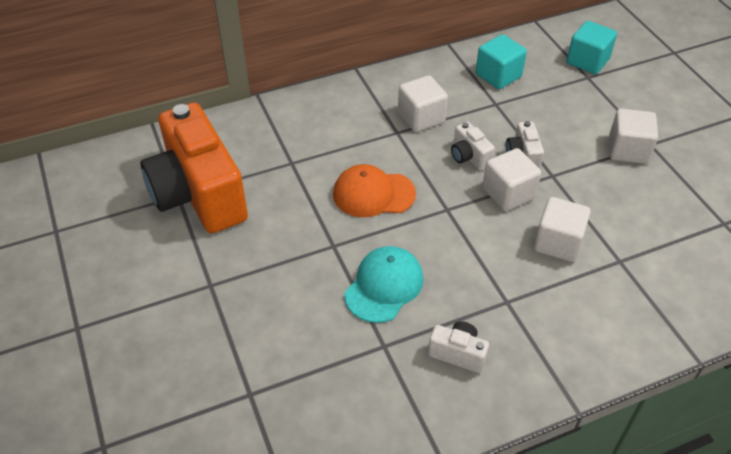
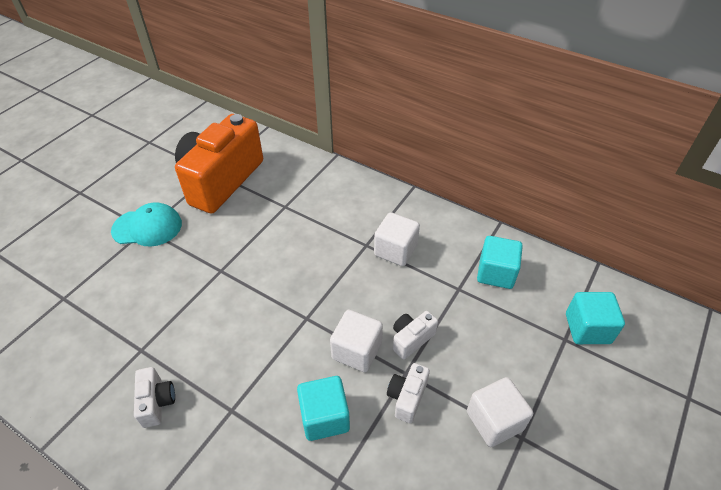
camera: 55 degrees right, 0 degrees up
orange cap [333,164,416,217] -> none
turquoise cap [344,246,424,323] -> turquoise cap moved to [111,202,182,246]
white camera [451,122,495,171] -> white camera moved to [387,363,430,423]
white cube [534,197,591,262] -> turquoise cube [297,376,350,441]

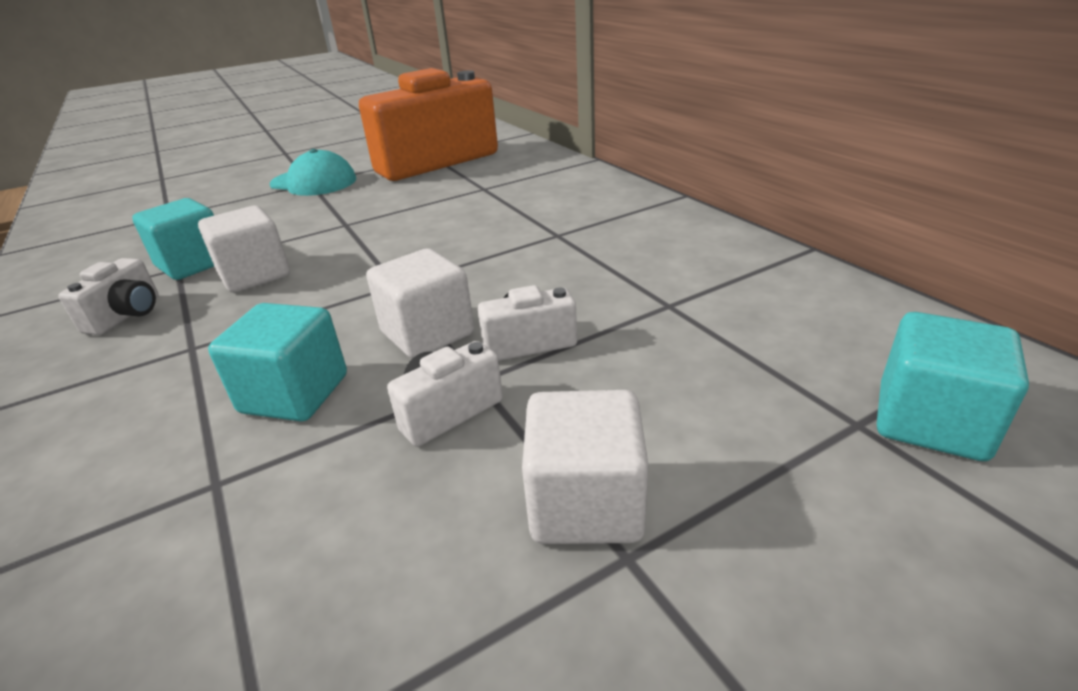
camera: 30 degrees right, 15 degrees down
white cube [374,212,420,266] -> white cube moved to [198,205,290,293]
turquoise cube [477,236,523,289] -> turquoise cube moved to [132,198,214,280]

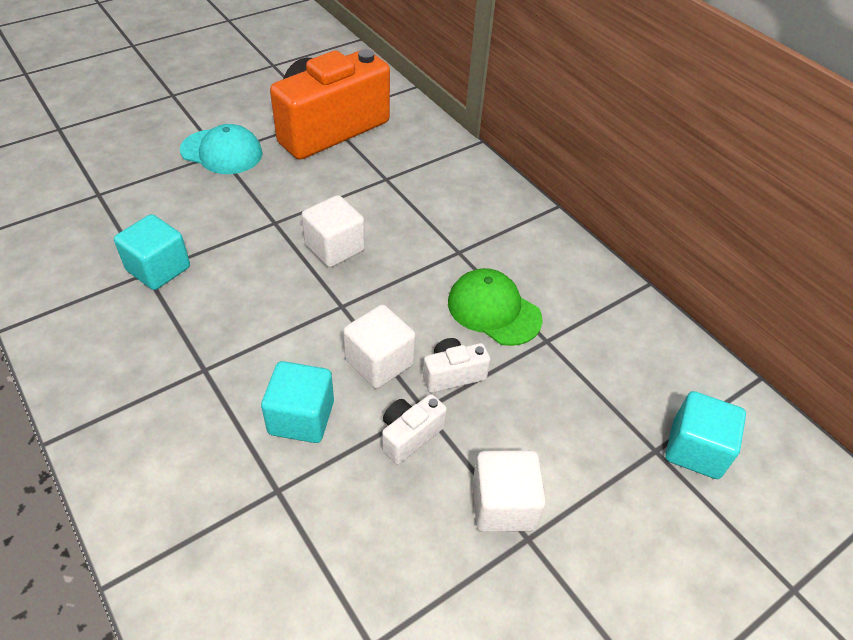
camera: 10 degrees left, 15 degrees up
white camera [58,258,159,335] -> none
white cube [198,205,290,293] -> white cube moved to [302,195,365,267]
none -> green cap [448,268,543,346]

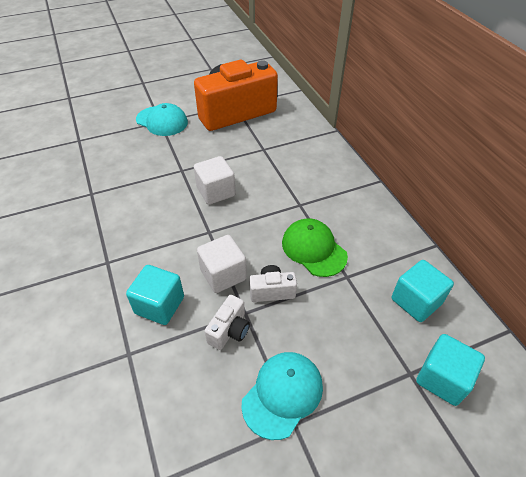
camera: 15 degrees right, 0 degrees up
turquoise cube [114,214,190,290] -> turquoise cube moved to [392,260,454,322]
white camera [382,394,447,464] -> white camera turned 150 degrees clockwise [205,295,250,350]
white cube [472,450,546,532] -> turquoise cap [241,352,323,440]

